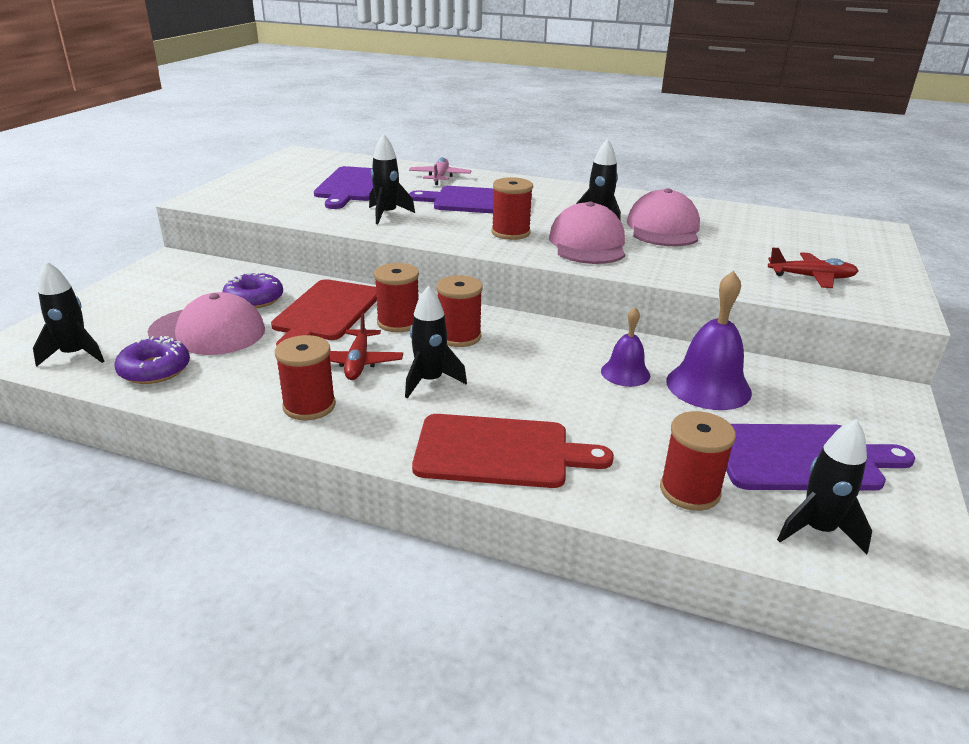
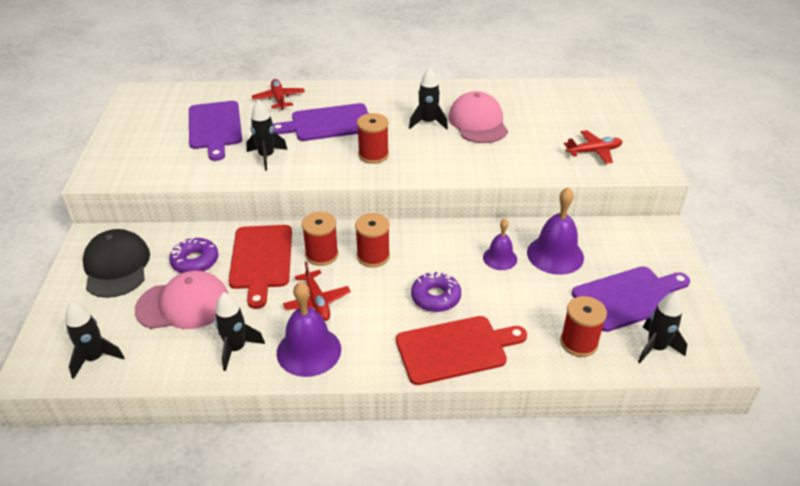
camera: 20 degrees left, 10 degrees up
purple donut [114,336,190,384] -> purple donut moved to [411,271,461,312]
red spool [275,335,336,420] -> purple bell [277,282,341,377]
black rocket [405,286,467,398] -> black rocket moved to [215,292,265,371]
pink plane [409,157,471,185] -> red plane [252,79,305,110]
pink cap [549,202,625,264] -> none
none -> black cap [83,229,150,298]

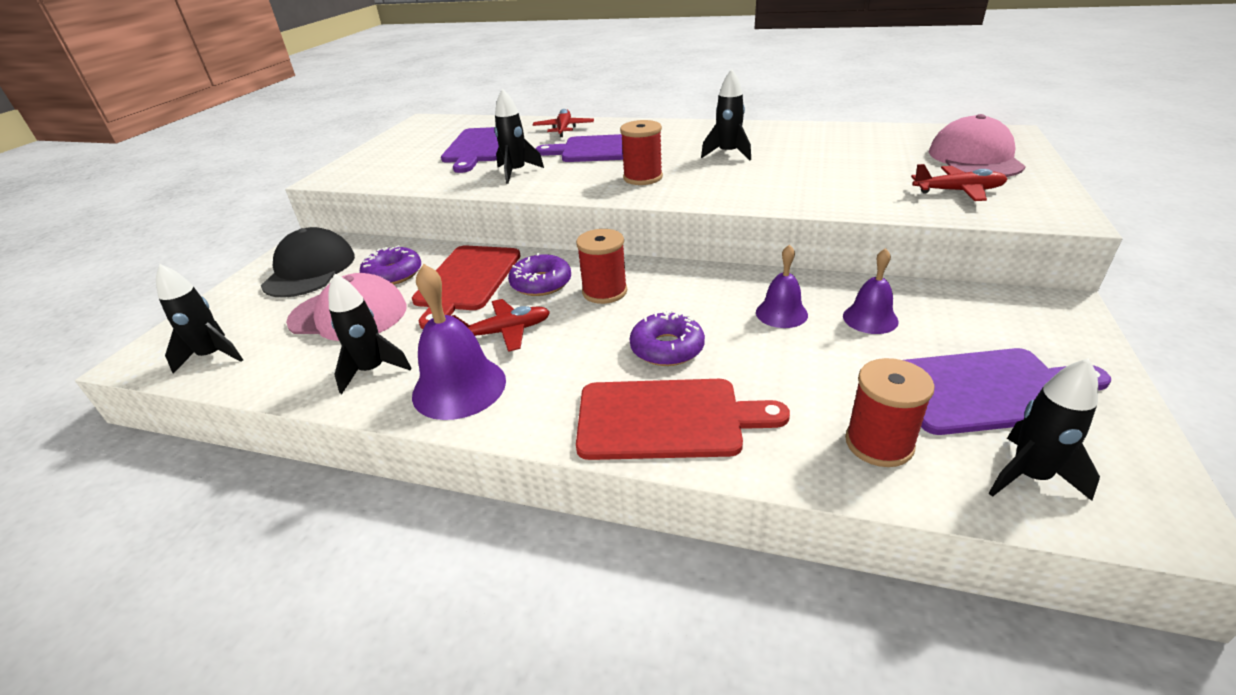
camera: 20 degrees right, 5 degrees down
red plane [283,261,351,321] -> red plane turned 105 degrees counterclockwise [452,299,550,352]
red spool [302,212,339,266] -> purple donut [508,253,571,296]
pink cap [448,91,508,143] -> pink cap moved to [929,114,1026,177]
purple bell [527,187,584,275] -> purple bell [843,248,899,334], size x0.60

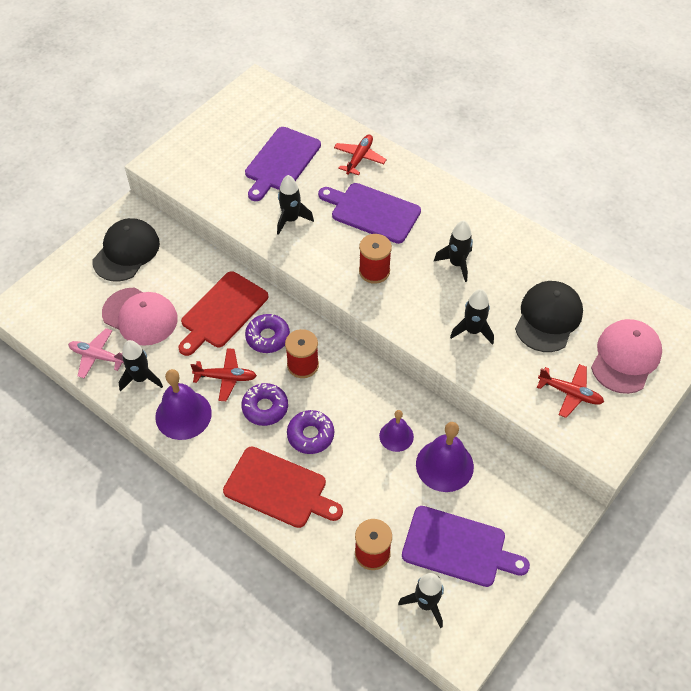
camera: 20 degrees right, 20 degrees up
black rocket [156,264,243,374] -> black rocket moved to [450,289,494,345]
purple donut [360,245,421,285] -> purple donut moved to [241,383,288,426]
purple bell [843,248,899,334] -> purple bell [416,422,474,492], size x1.65
none -> pink plane [68,328,124,379]
none -> black cap [515,281,583,352]

